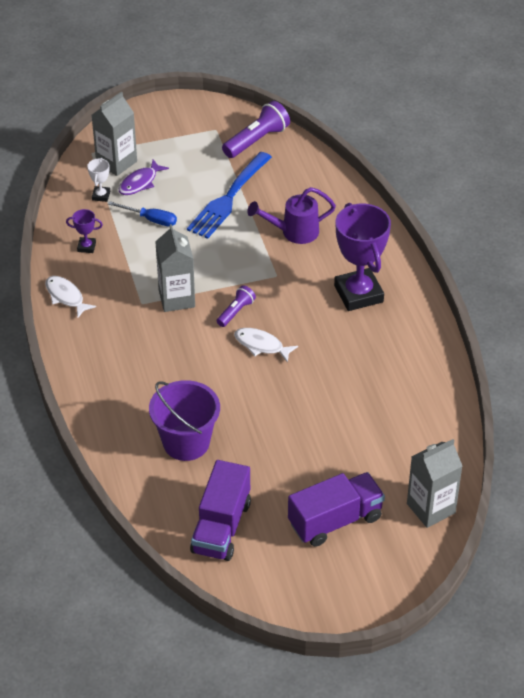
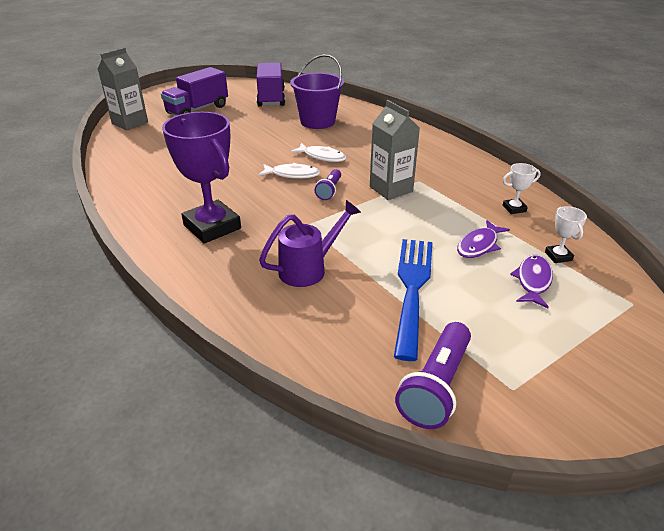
camera: 160 degrees right, 10 degrees down
white fish [45,276,96,318] -> white fish moved to [291,143,346,162]
purple trophy [66,209,103,253] -> white trophy [503,163,541,214]
grey carton [92,92,137,176] -> none
blue screwdriver [108,201,177,227] -> purple fish [457,220,510,258]

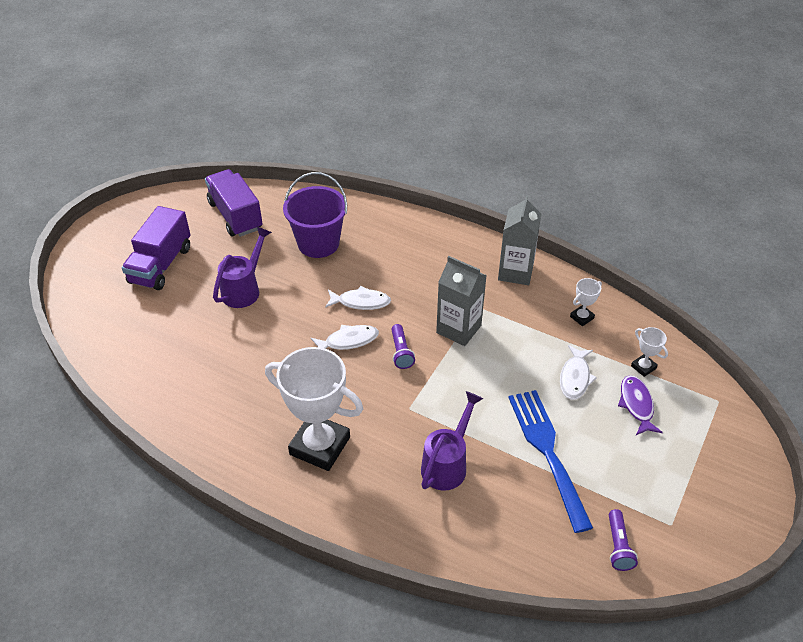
camera: 25 degrees left, 10 degrees up
grey carton [98,48,148,130] -> grey carton moved to [498,195,541,285]
purple trophy [162,112,241,244] -> white trophy [265,347,363,471]
purple flashlight [395,322,471,429] -> purple flashlight [609,509,638,571], size x0.59
purple fish [457,220,510,258] -> white fish [560,345,597,400]
none -> purple watering can [213,227,272,308]

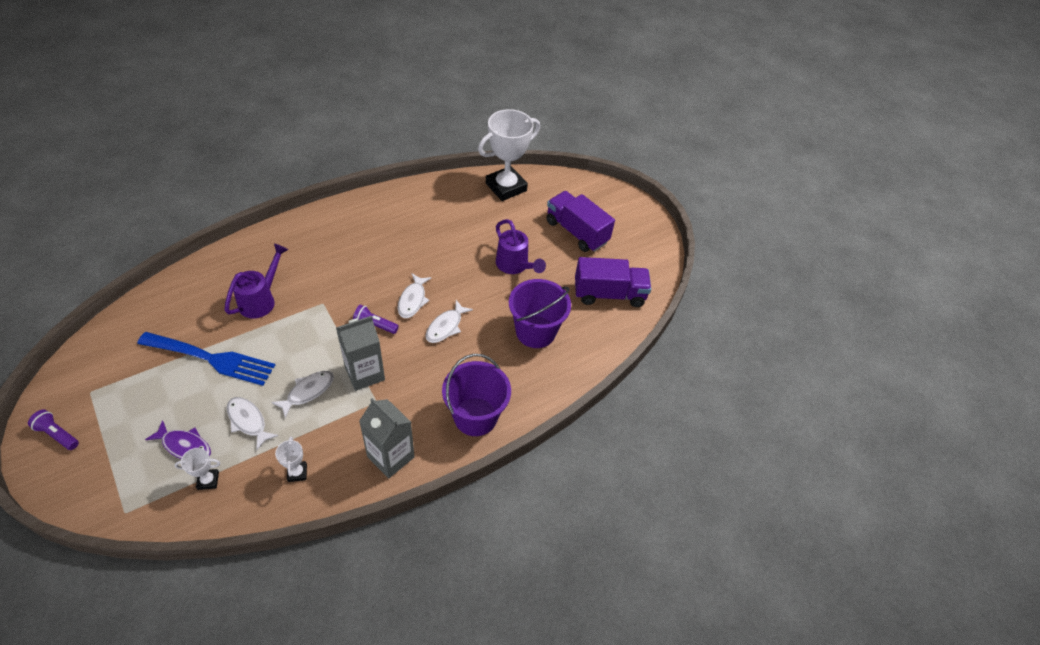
camera: 115 degrees right, 5 degrees up
white trophy [265,347,363,471] -> white trophy moved to [478,109,540,201]
purple watering can [421,391,483,491] -> purple watering can turned 120 degrees counterclockwise [225,244,288,319]
purple flashlight [609,509,638,571] -> purple flashlight moved to [28,409,79,450]
none -> white fish [271,371,334,418]
none -> purple bucket [442,354,511,436]

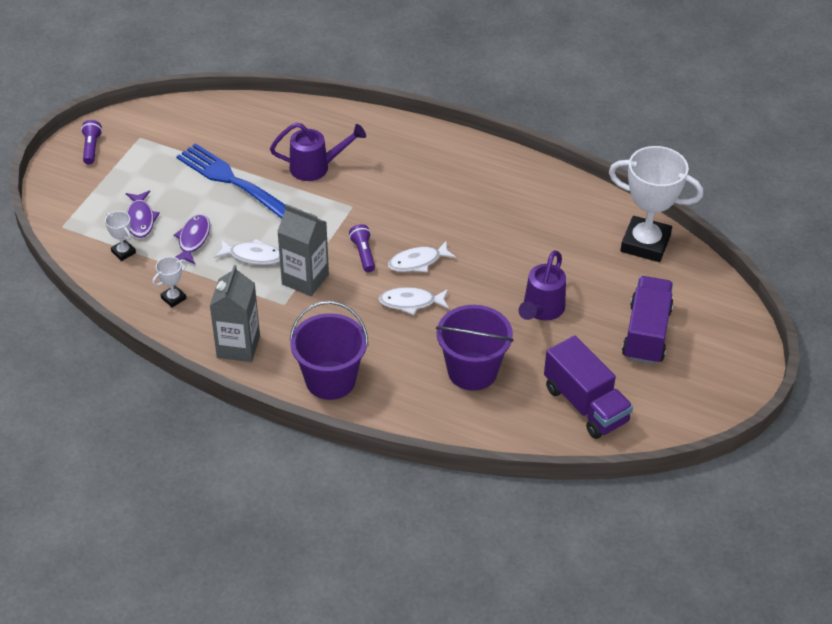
camera: 60 degrees right, 5 degrees down
blue fork [137,332,275,386] -> blue fork turned 150 degrees clockwise [176,143,285,219]
white fish [227,397,278,450] -> purple fish [174,214,210,264]

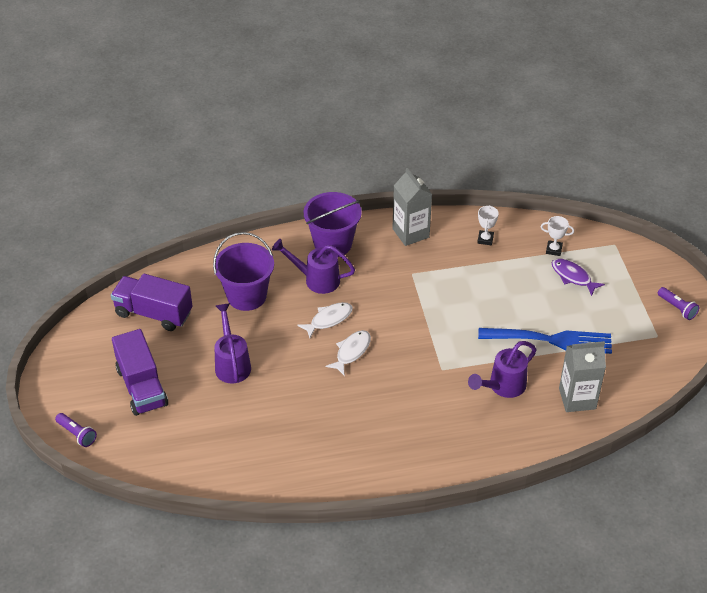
camera: 145 degrees right, 0 degrees up
purple fish [174,214,210,264] -> none
white fish [214,239,280,265] -> none
grey carton [277,204,329,296] -> grey carton moved to [559,341,606,412]
purple flashlight [349,224,375,272] -> purple flashlight moved to [55,413,97,447]
white trophy [609,146,703,262] -> none
none -> purple watering can [272,239,355,294]

